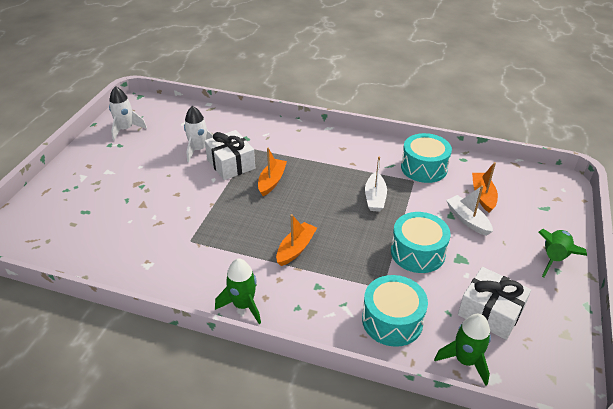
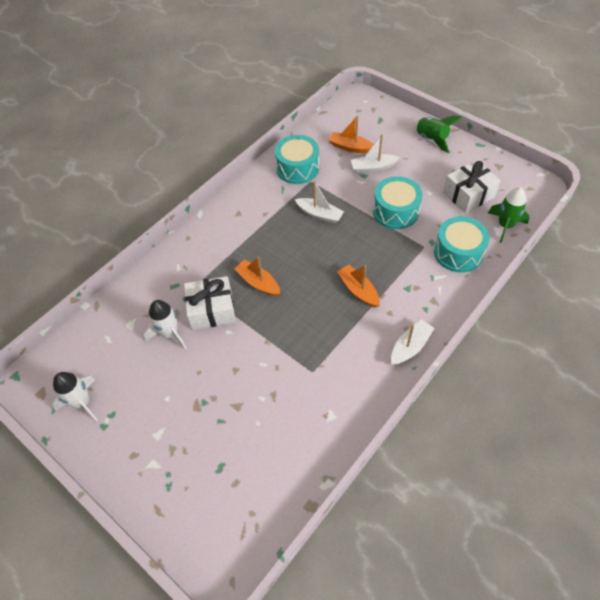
camera: 65 degrees left, 15 degrees up
green rocket [215,258,261,324] -> white boat [391,319,435,365]

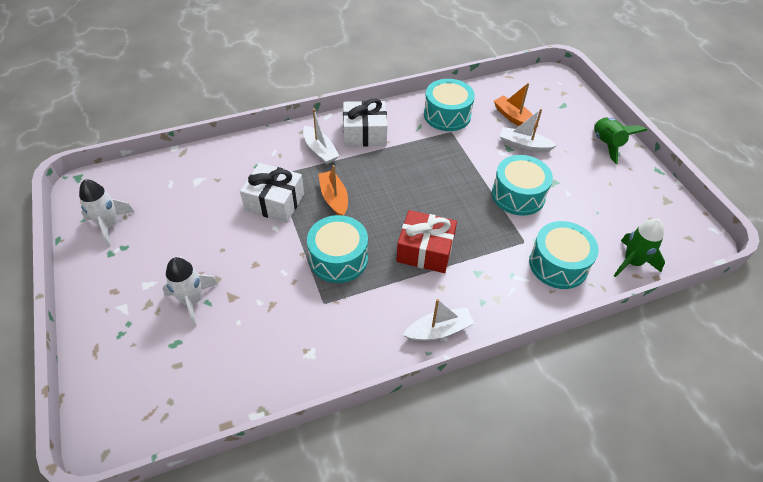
camera: 25 degrees right, 5 degrees down
white rocket [144,300,187,350] -> white rocket moved to [162,257,217,327]
white boat [295,181,344,224] -> white boat moved to [303,109,339,165]
orange boat [337,264,380,307] -> red gift [396,210,457,273]
white gift [443,160,501,213] -> white gift moved to [343,99,387,147]
none -> turquoise drum [307,215,368,283]

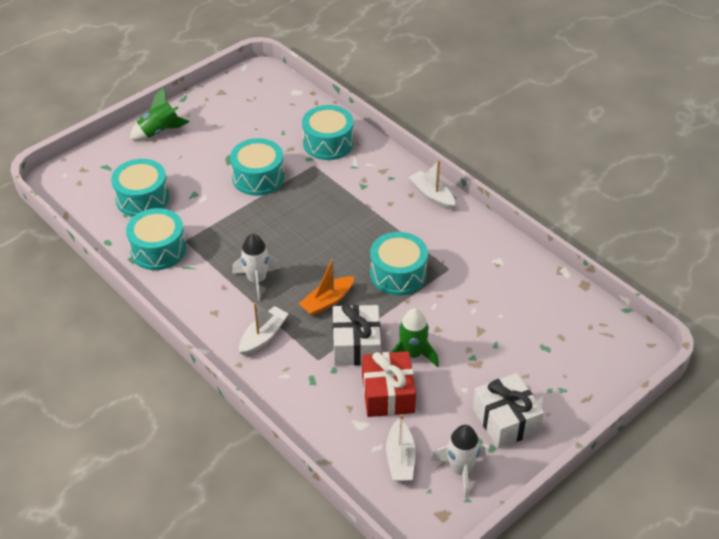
camera: 110 degrees left, 5 degrees down
white rocket [162,257,217,327] -> white rocket moved to [232,234,280,301]
white gift [343,99,387,147] -> white gift moved to [472,373,544,449]
red gift [396,210,457,273] -> red gift moved to [362,351,416,417]
orange boat [494,83,538,130] -> turquoise drum [111,159,170,217]
white boat [500,109,557,153] -> white boat moved to [386,414,416,481]
green rocket [614,218,665,277] -> green rocket moved to [391,308,439,367]

